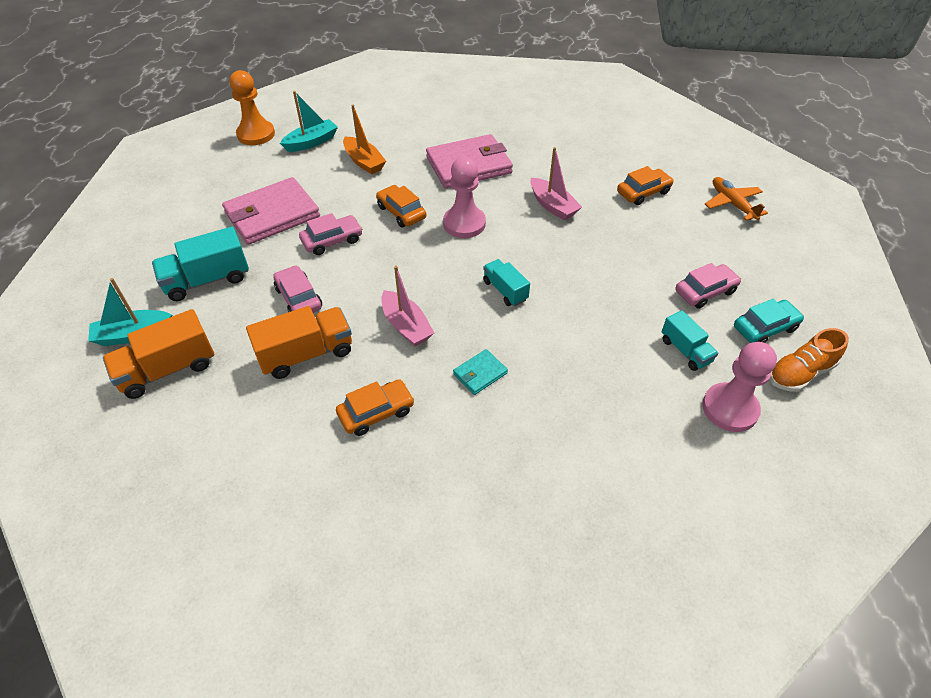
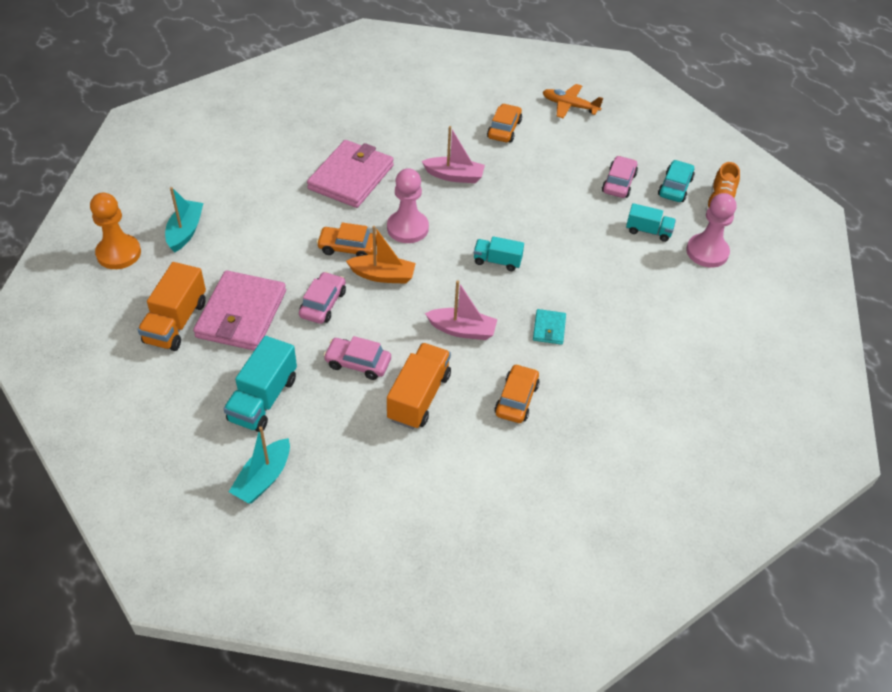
camera: 45 degrees left, 0 degrees up
orange truck [103,309,214,399] -> orange truck moved to [138,262,206,351]
orange boat [343,104,386,174] -> orange boat moved to [346,226,416,284]

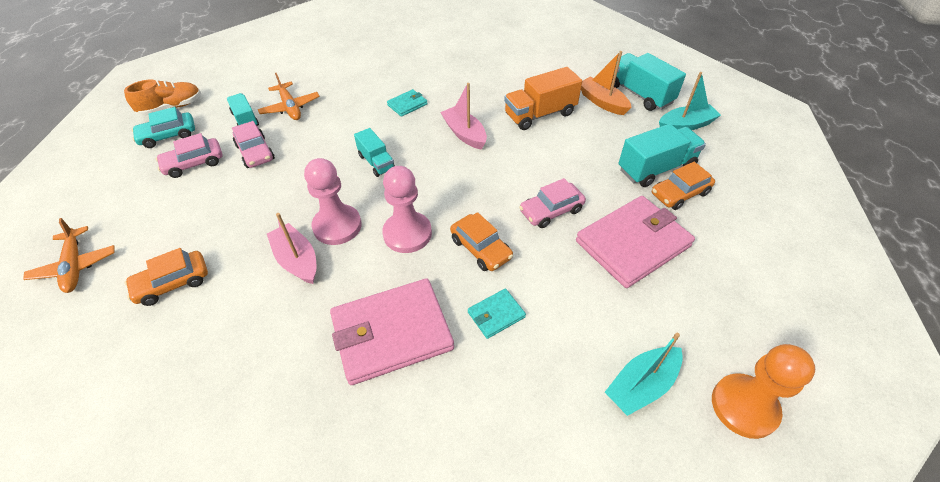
camera: 135 degrees left, 0 degrees up
orange truck [138,262,206,351] -> none
pink car [323,336,391,380] -> pink car moved to [232,121,275,168]
orange boat [346,226,416,284] -> orange boat moved to [581,51,632,115]
orange car [494,364,540,423] -> orange car moved to [652,162,715,210]
pink pawn [686,193,736,268] -> pink pawn moved to [304,158,362,245]
none -> orange plane [258,73,320,120]
none -> turquoise wallet [468,289,526,339]
none -> turquoise truck [612,53,686,111]

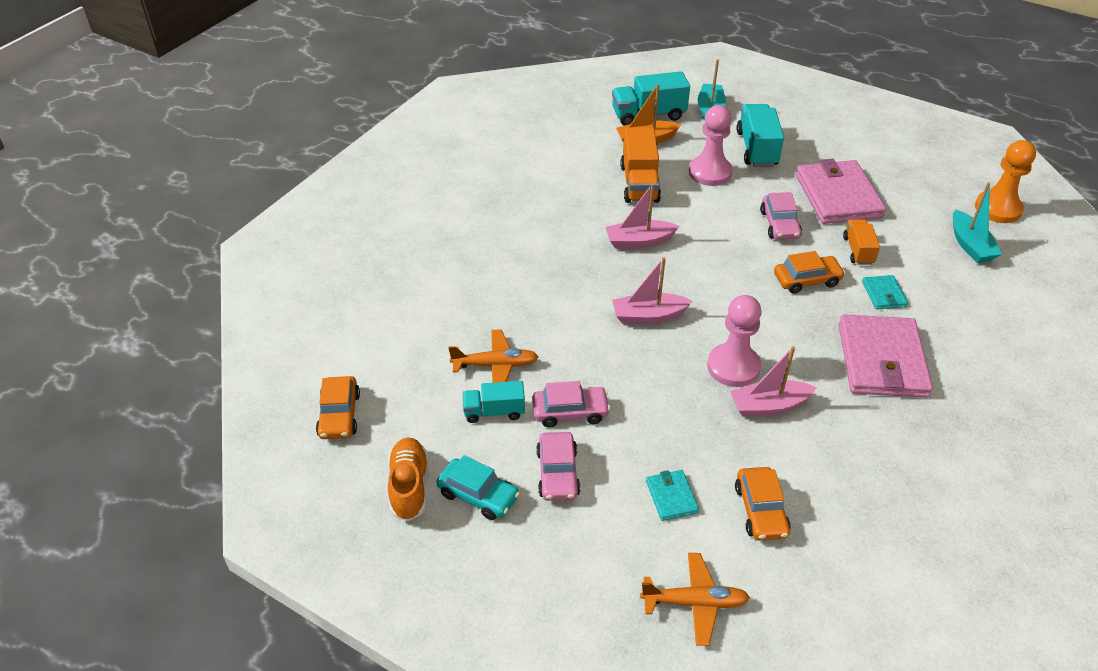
camera: 65 degrees left, 5 degrees down
turquoise car [132,107,195,148] -> turquoise car turned 60 degrees counterclockwise [437,455,520,520]
turquoise truck [354,128,395,177] -> pink boat [612,257,692,324]
pink pawn [382,166,432,253] -> pink pawn moved to [689,105,733,186]
turquoise wallet [387,89,428,117] -> turquoise wallet moved to [646,470,699,521]
orange car [652,162,715,210] -> orange car moved to [316,376,360,439]
none -> orange truck [843,219,880,265]

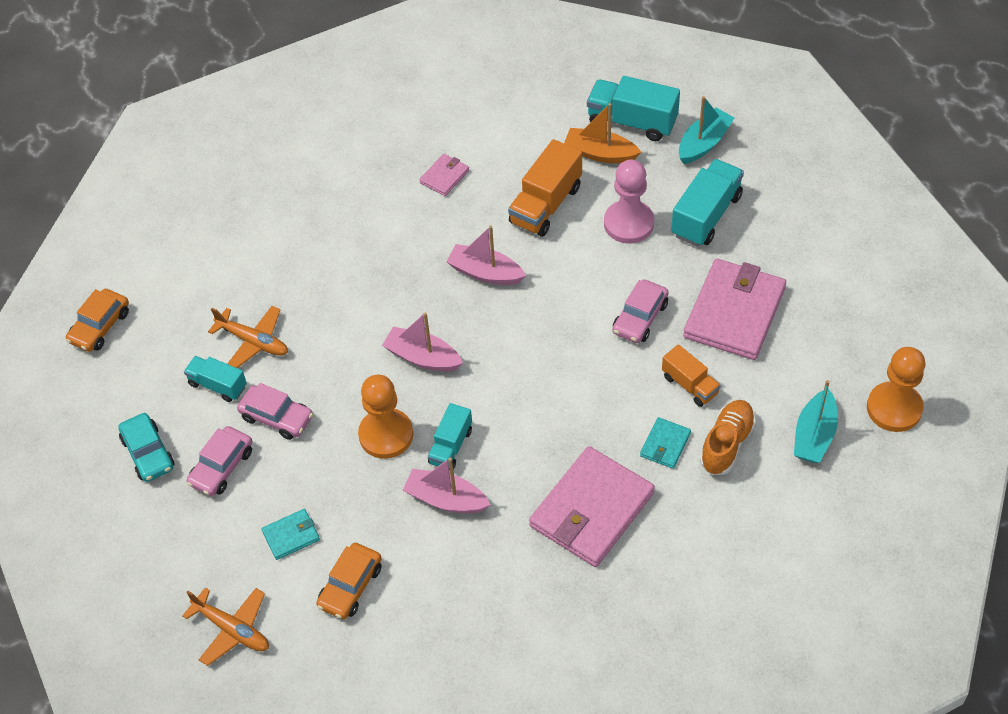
camera: 35 degrees right, 10 degrees up
orange shoe [388,438,428,521] -> orange shoe moved to [700,400,756,475]
turquoise wallet [646,470,699,521] -> turquoise wallet turned 45 degrees clockwise [262,509,320,560]
pink pawn [707,295,762,387] -> turquoise truck [427,403,472,470]
orange car [774,251,845,294] -> none
orange truck [843,219,880,265] -> orange truck turned 105 degrees clockwise [662,344,721,407]
none -> orange pawn [358,375,413,459]
none -> pink wallet [419,154,469,196]

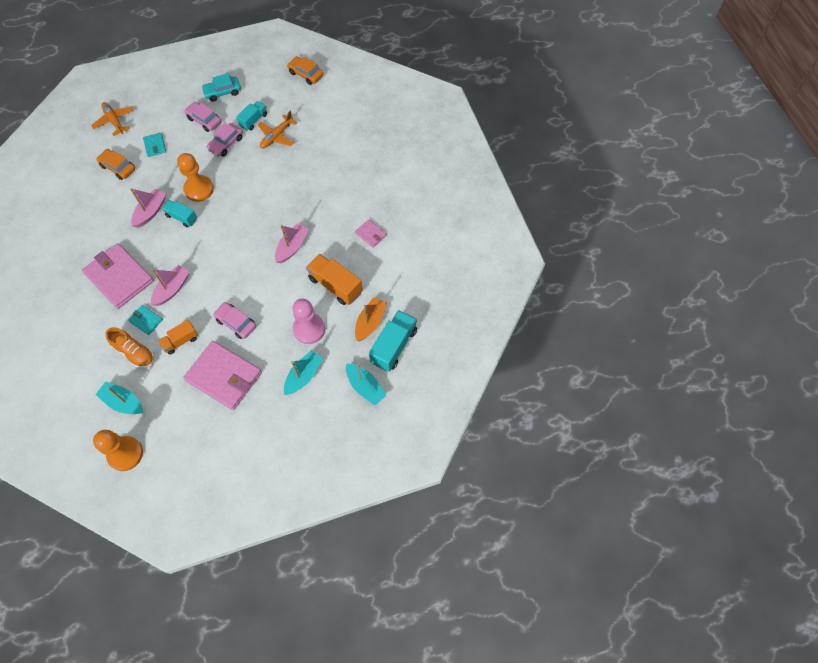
camera: 95 degrees right, 10 degrees up
orange plane [182,588,269,666] -> orange plane turned 105 degrees clockwise [91,102,133,136]
pink boat [382,312,463,371] -> pink boat moved to [151,265,190,306]
turquoise truck [671,159,744,246] -> turquoise boat [284,350,323,395]

